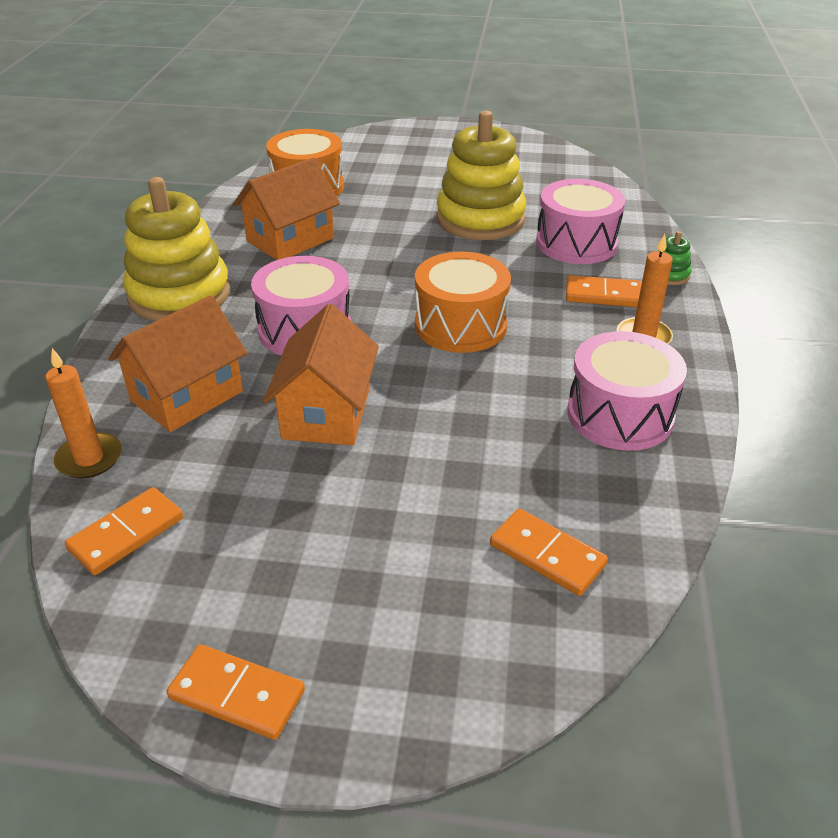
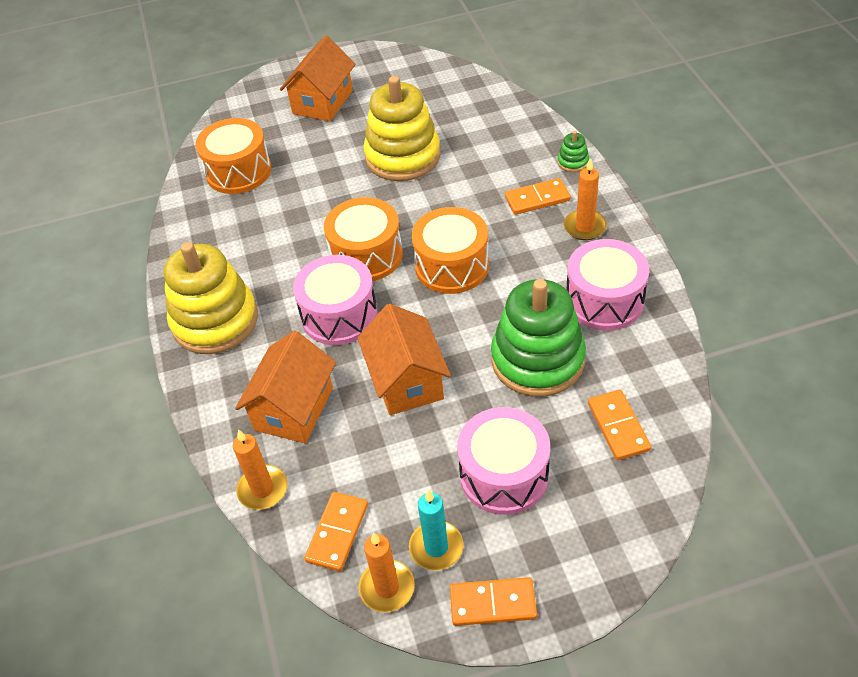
camera: 20 degrees left, 10 degrees up
orange house [233,157,340,260] -> orange house moved to [280,36,356,121]
orange domino [490,509,608,596] -> orange domino turned 60 degrees clockwise [588,390,651,460]
pink drum [536,179,625,264] -> pink drum moved to [457,407,550,515]
none -> orange drum [324,197,403,281]
none -> orange candle [359,533,415,612]
none -> turquoise candle [409,490,464,571]
none -> green stacking toy [491,279,586,397]

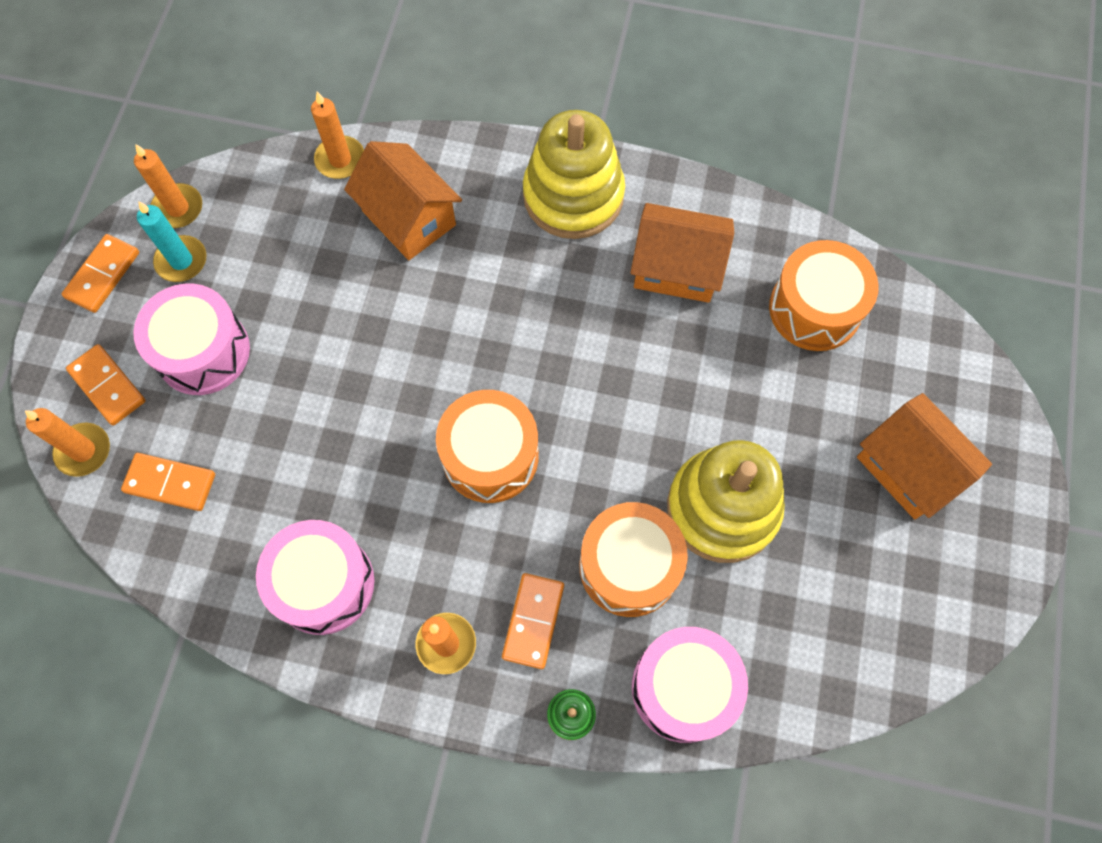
camera: 115 degrees right, 20 degrees up
pink drum [293,255,378,345] -> pink drum moved to [632,627,748,743]
orange domino [304,492,368,571] -> orange domino moved to [66,344,146,425]
orange drum [324,197,403,281] -> orange drum moved to [579,502,688,617]
orange house [357,304,451,415] -> orange house moved to [630,203,734,303]
green stacking toy [491,279,586,397] -> none
none -> orange candle [25,408,110,477]

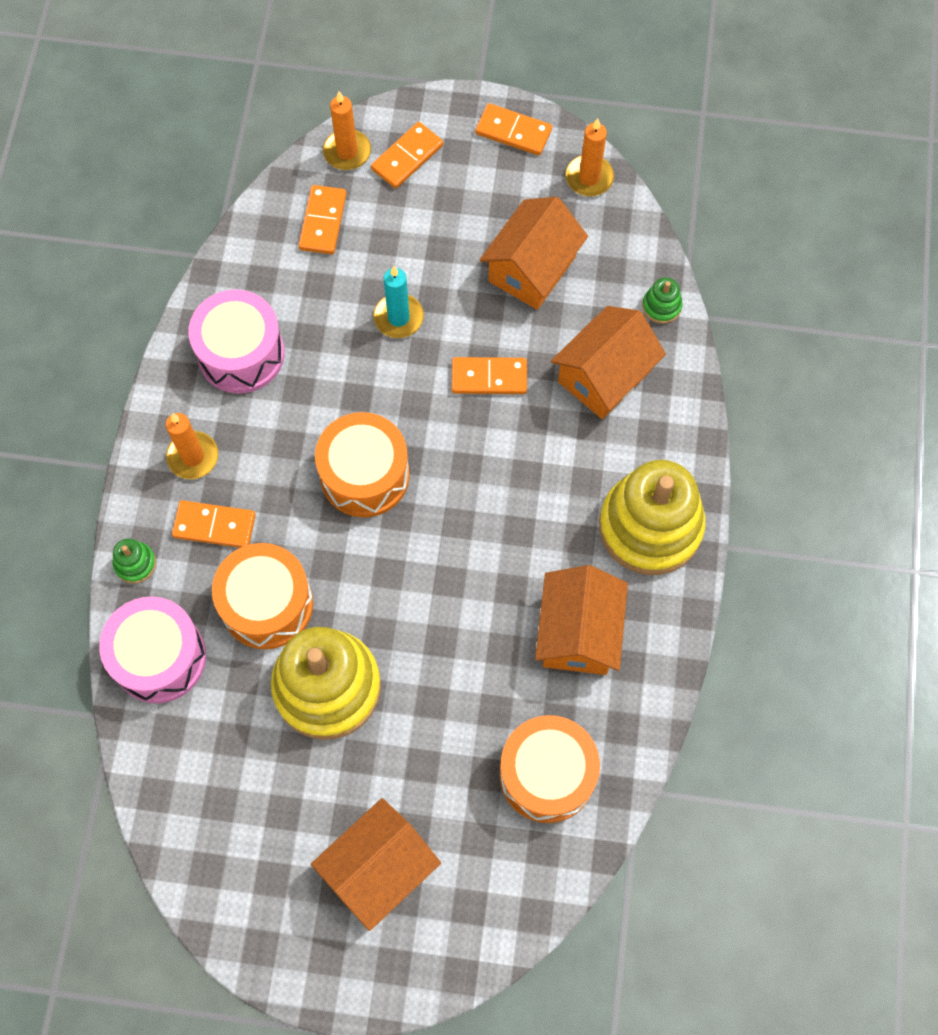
camera: 85 degrees right, 0 degrees up
pink drum [133,284,250,395] -> none
turquoise candle [137,201,206,282] -> turquoise candle moved to [373,266,424,338]
orange candle [311,92,364,179] -> green stacking toy [642,277,683,324]
none -> orange domino [452,357,527,394]
none -> orange house [480,197,588,310]

